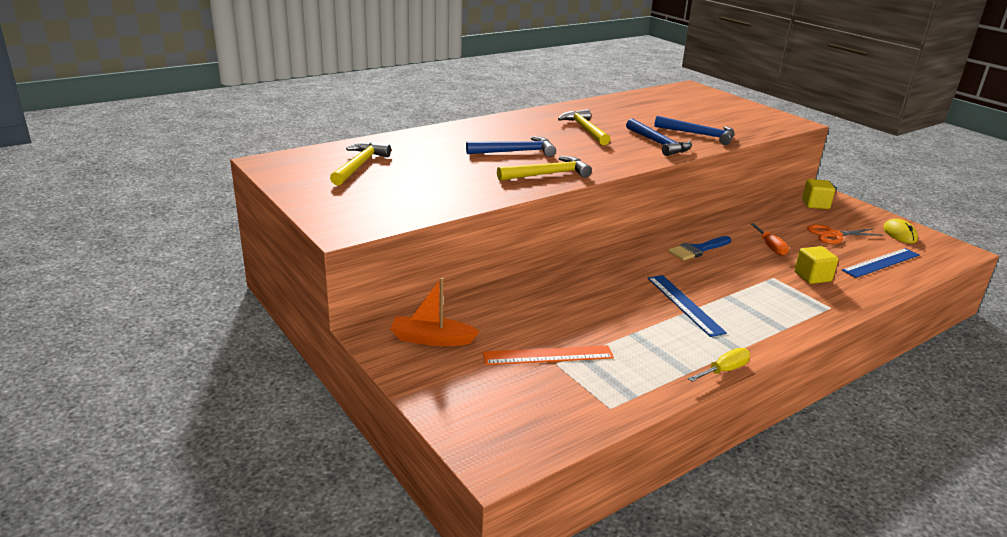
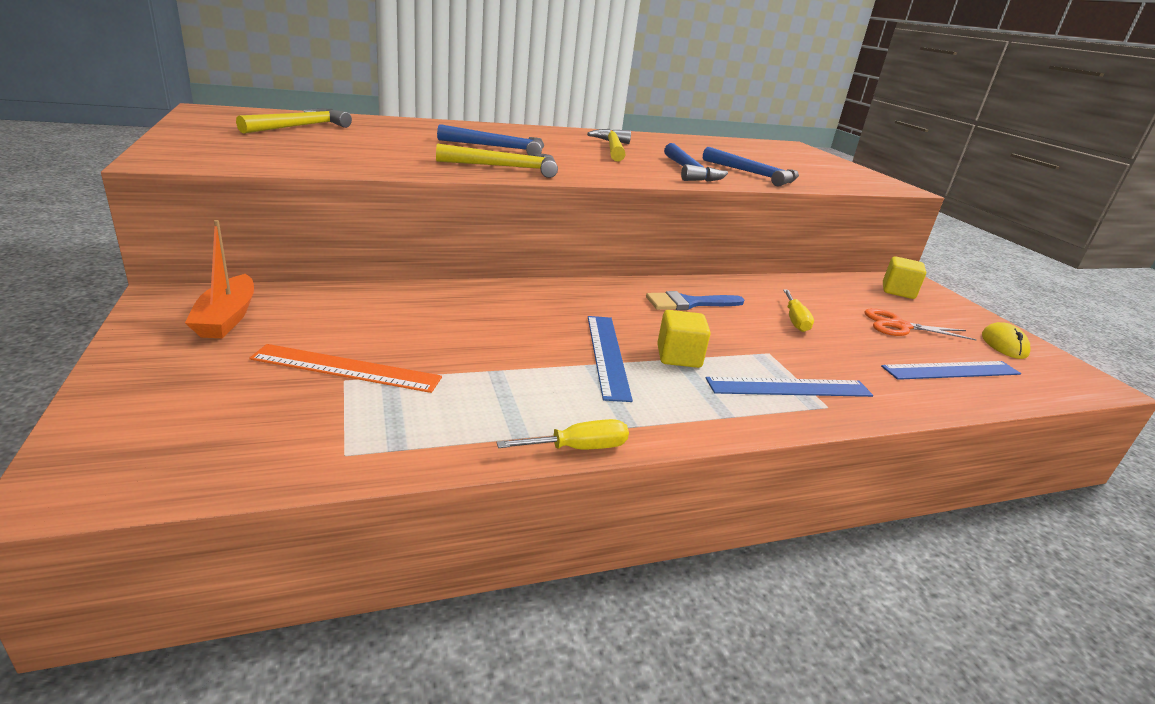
camera: 15 degrees right, 0 degrees up
orange boat [390,277,480,346] -> orange boat turned 120 degrees counterclockwise [185,220,254,338]
orange screwdriver [751,223,789,256] -> yellow screwdriver [783,289,814,332]
yellow cube [794,246,838,284] -> yellow cube moved to [657,310,711,368]
none -> blue ruler [706,377,873,397]

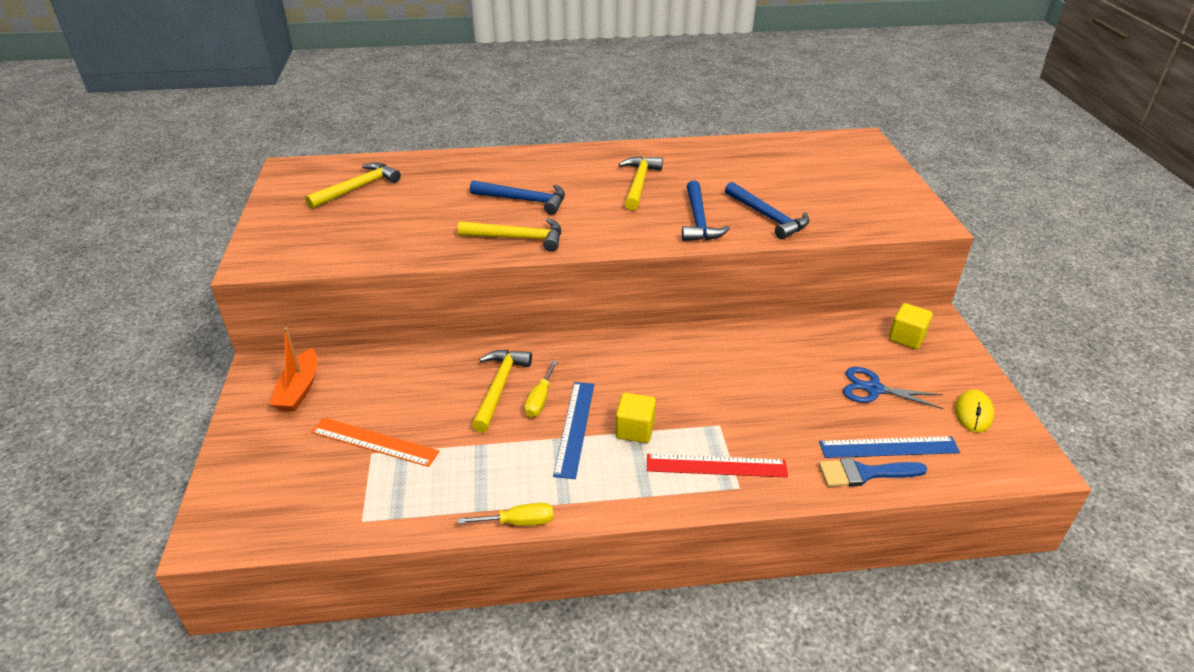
camera: 15 degrees right, 10 degrees up
blue brush [646,291,744,310] -> blue brush moved to [819,458,927,487]
blue ruler [706,377,873,397] -> red ruler [647,454,788,478]
yellow screwdriver [783,289,814,332] -> yellow screwdriver moved to [524,361,557,417]
orange scissors [864,308,977,340] -> blue scissors [843,367,943,409]
none -> yellow hammer [472,350,532,432]

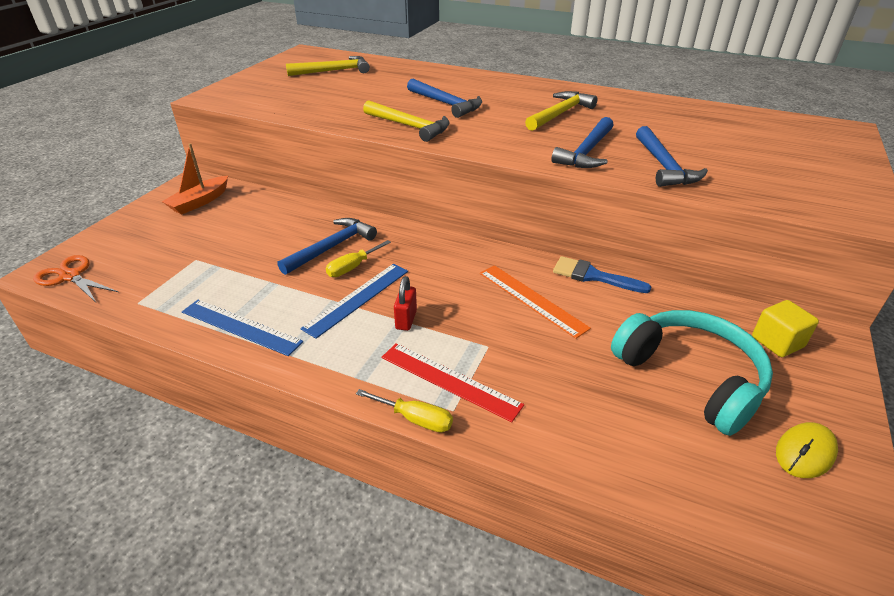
camera: 30 degrees right, 0 degrees up
orange ruler [311,418,440,467] -> orange ruler moved to [480,265,591,339]
yellow screwdriver [458,503,553,526] -> yellow screwdriver moved to [356,389,453,432]
yellow hammer [472,350,532,432] -> blue hammer [277,218,377,275]
yellow cube [615,393,656,443] -> red padlock [394,276,417,331]
blue ruler [819,436,960,458] -> blue ruler moved to [182,299,303,356]
blue brush [819,458,927,487] -> blue brush moved to [553,256,651,293]
blue scissors [843,367,943,409] -> turquoise headphones [611,310,773,436]
none -> orange scissors [33,255,118,302]

